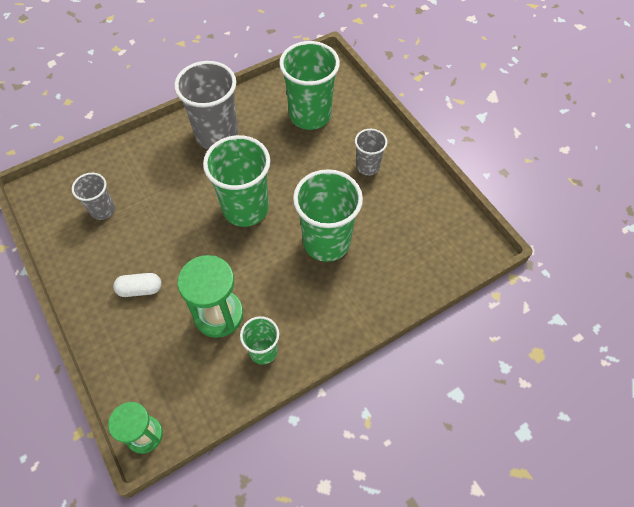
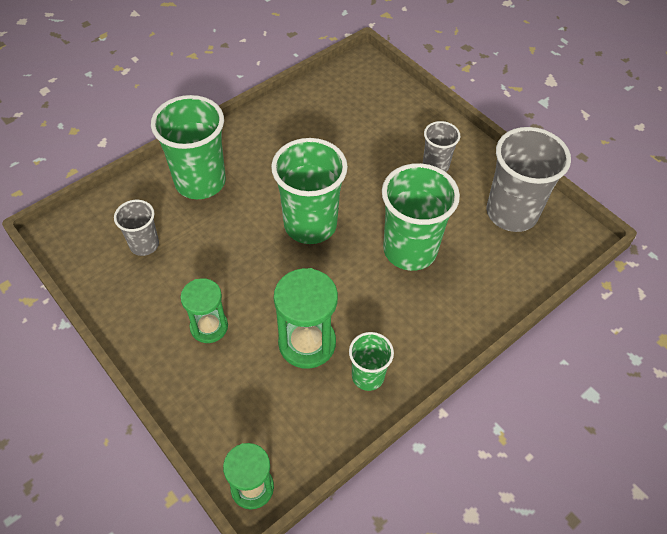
camera: 10 degrees left, 5 degrees down
white capsule [113,273,161,297] -> green hourglass [180,278,228,343]
grey cup [174,61,238,149] -> grey cup moved to [487,127,571,232]
green cup [279,41,340,130] -> green cup moved to [151,95,226,199]

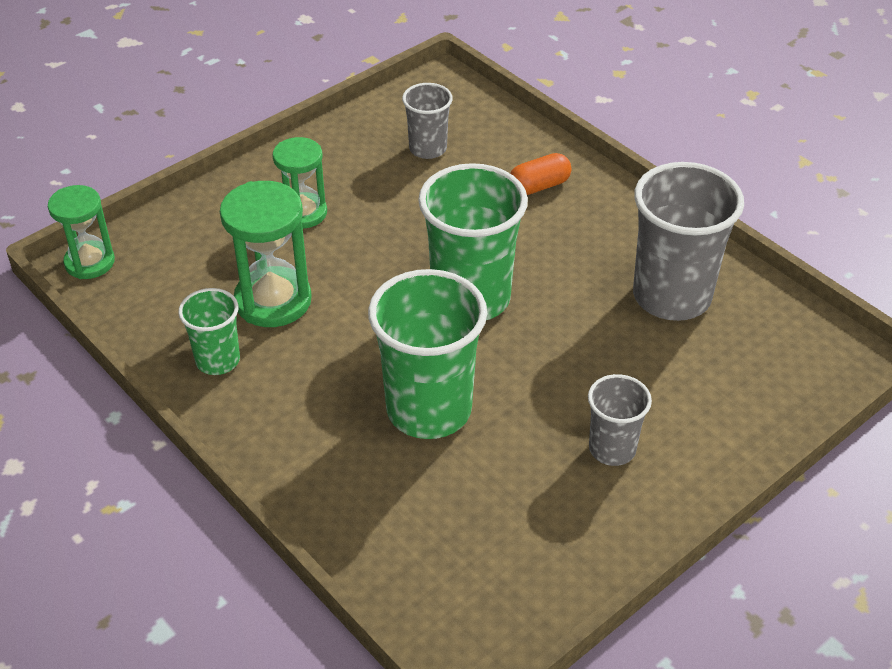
camera: 90 degrees right, 10 degrees down
green cup [151,95,226,199] -> orange capsule [510,153,572,195]
grey cup [487,127,571,232] -> grey cup moved to [633,162,744,321]

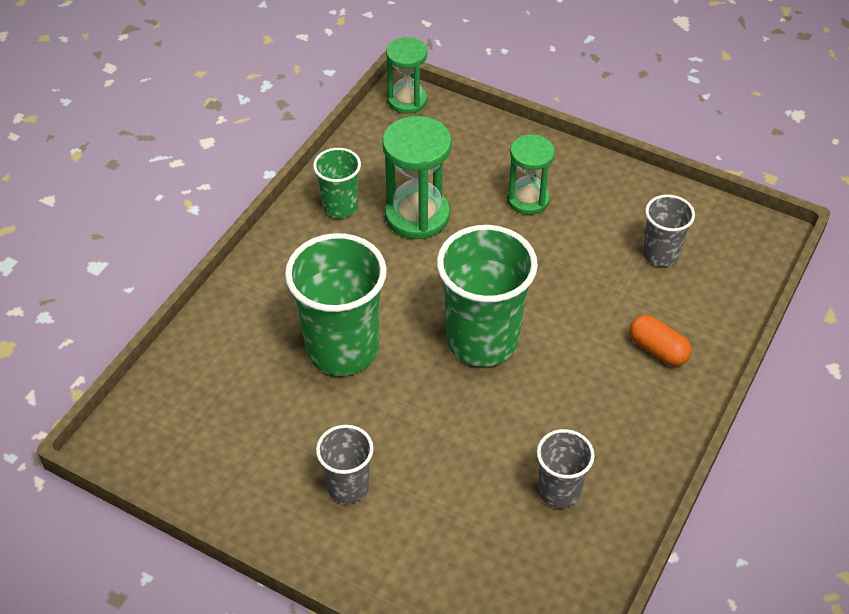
camera: 70 degrees right, 5 degrees up
grey cup [633,162,744,321] -> grey cup [537,429,595,508], size x0.54

